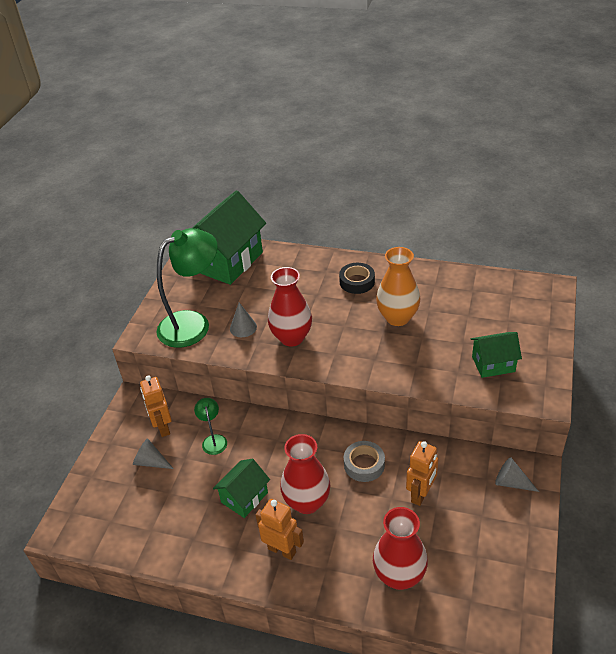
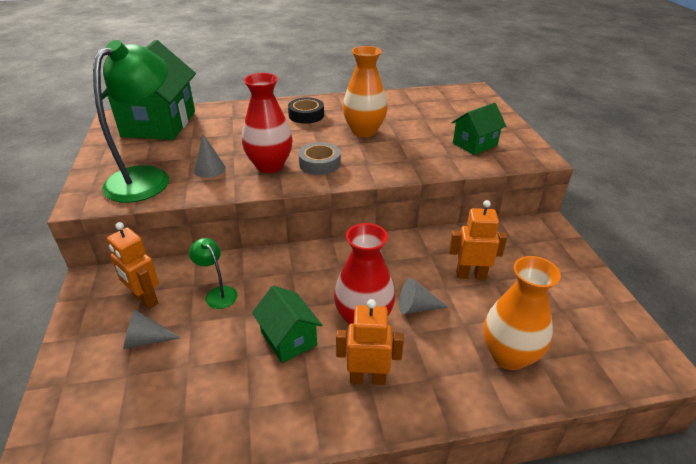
camera: 30 degrees left, 5 degrees down
green house [213,458,270,518] -> green house turned 45 degrees counterclockwise [252,286,322,363]
grey tape [344,441,385,482] -> grey tape moved to [298,142,341,175]
red vase [373,507,428,590] -> orange vase [483,256,561,370]
orange robot [406,441,438,506] -> orange robot turned 90 degrees counterclockwise [449,200,507,280]
grey cone [495,458,539,492] -> grey cone moved to [399,278,448,314]

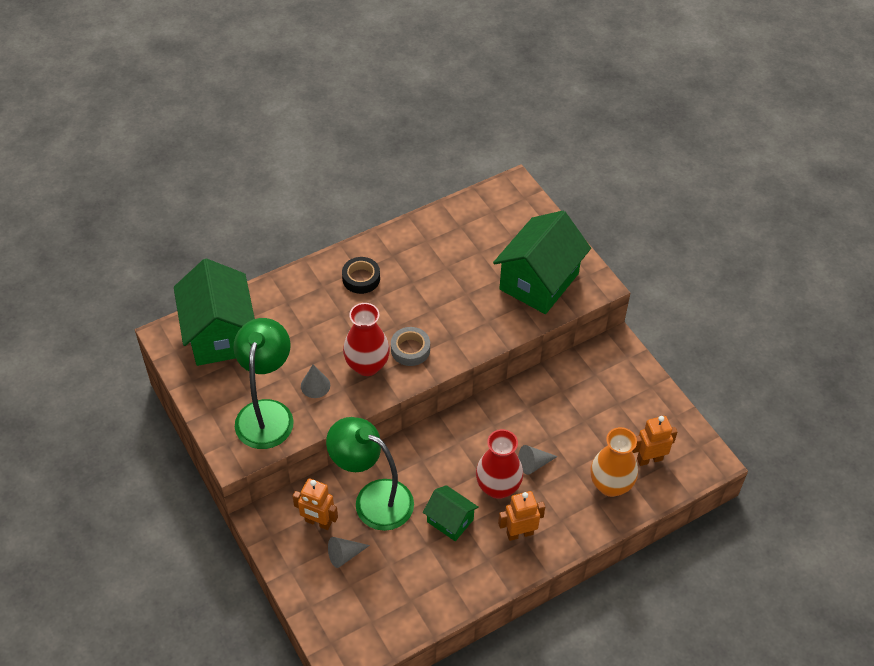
camera: 20 degrees left, 15 degrees up
green lamp [189,238,237,309] -> green lamp [326,417,414,531], size x2.21
orange vase [343,46,387,137] -> none
orange robot [449,200,507,280] -> orange robot moved to [632,416,677,466]
green house [451,103,506,155] -> green house [493,211,591,314], size x1.93

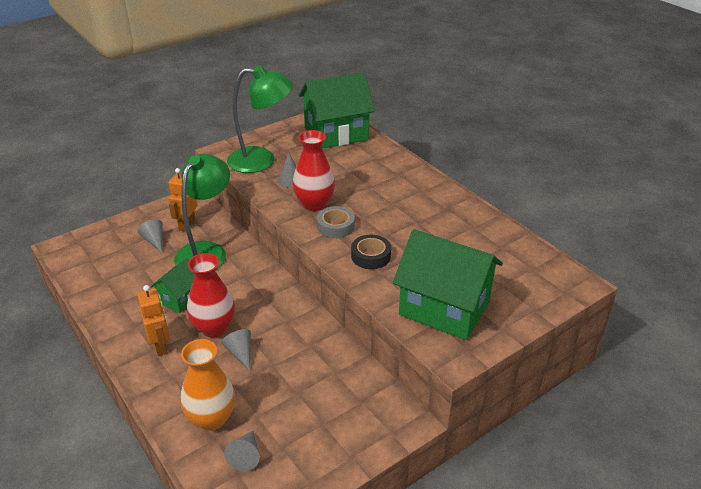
camera: 85 degrees right, 15 degrees down
black tape [342,257,380,294] -> black tape moved to [351,235,391,269]
orange robot [632,416,677,466] -> grey cone [224,431,260,471]

